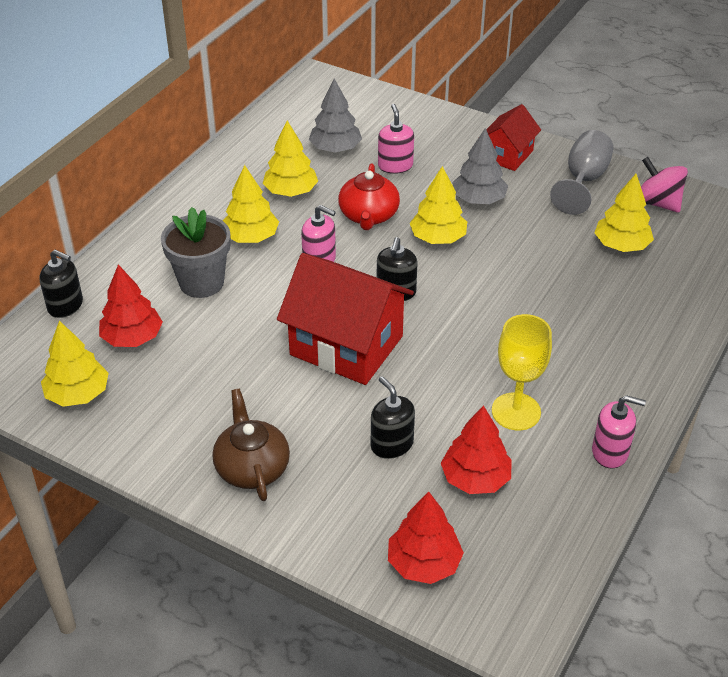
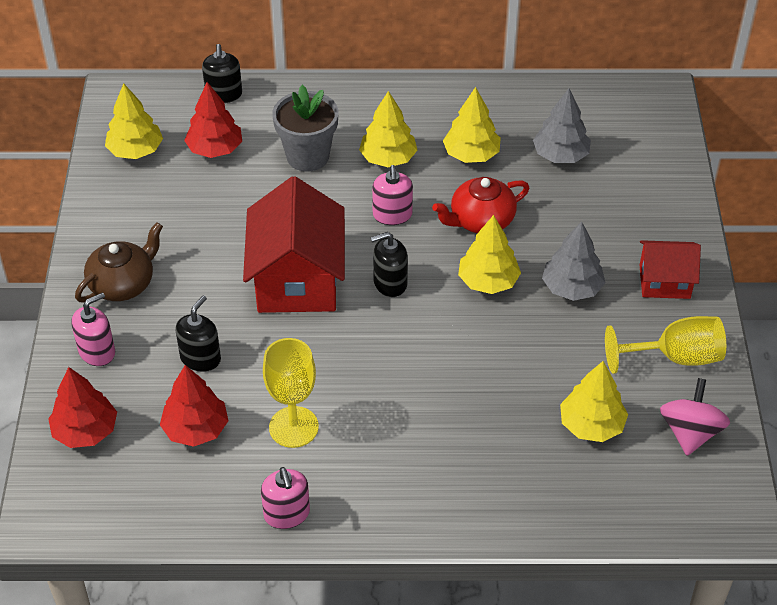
camera: 60 degrees right, 5 degrees up
pink soap dispenser [378,104,414,174] -> pink soap dispenser moved to [71,292,115,366]
grey goblet [550,130,613,215] -> yellow goblet [605,316,726,374]

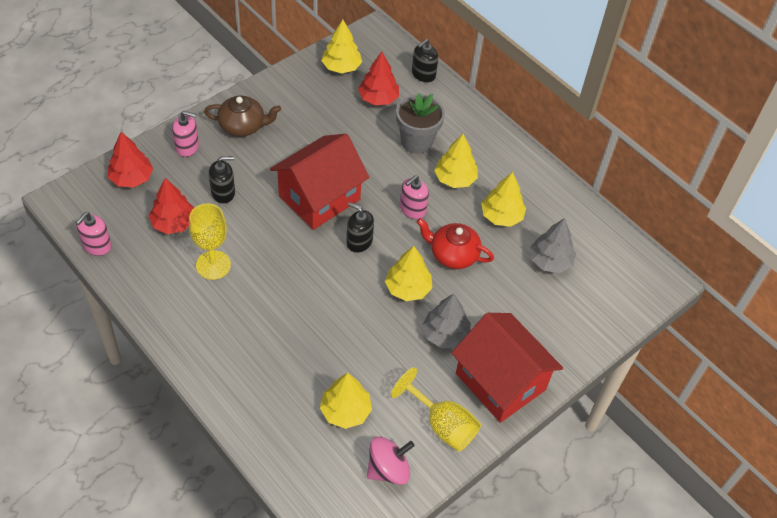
camera: 45 degrees right, 5 degrees up
pink soap dispenser [261,467,310,529] -> pink soap dispenser moved to [76,212,112,256]
red house [640,240,701,299] -> red house [451,313,563,423], size x1.78

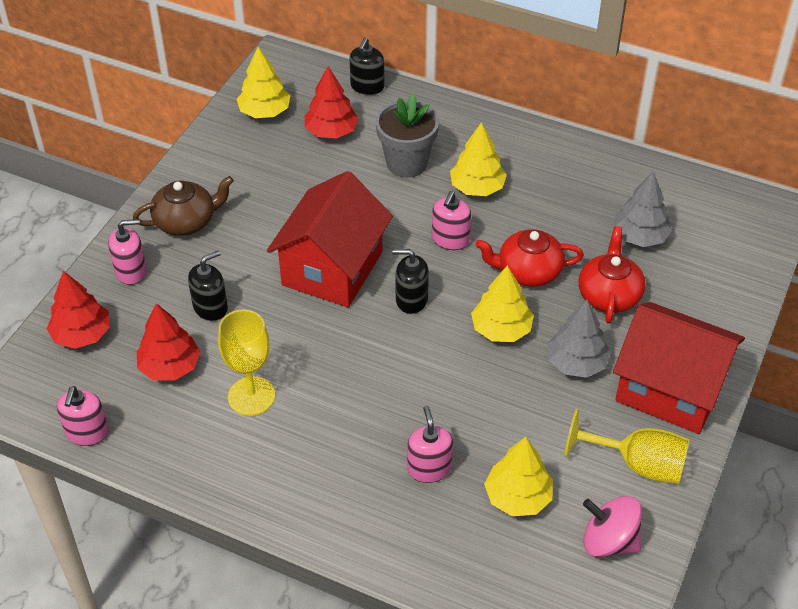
camera: 20 degrees left, 5 degrees down
pink spinning top [367,437,415,485] -> pink spinning top turned 105 degrees counterclockwise [583,496,642,557]
yellow tree [481,172,526,227] -> none
none -> pink soap dispenser [407,406,453,483]
none -> red teapot [579,226,646,324]

